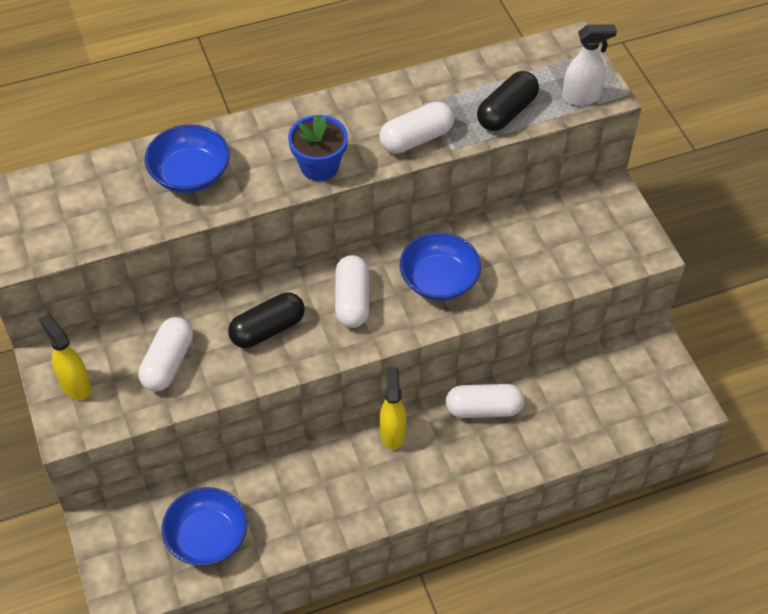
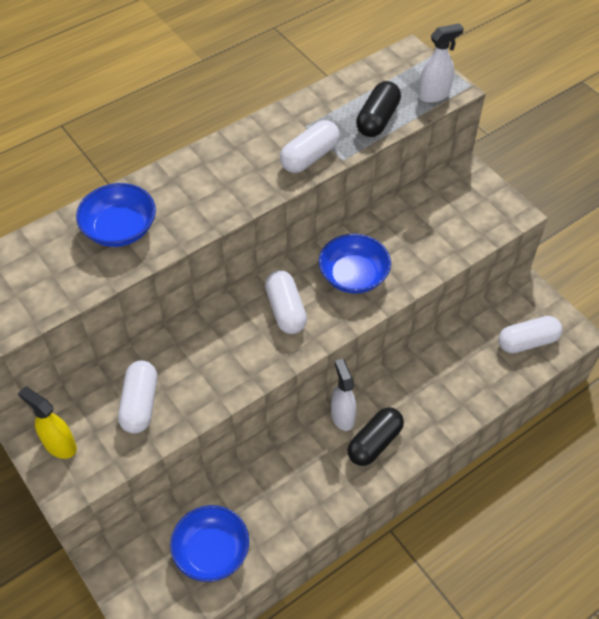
camera: 15 degrees left, 0 degrees up
black capsule [228,292,305,348] -> black capsule moved to [347,407,404,466]
blue flower pot [288,114,348,181] -> none
yellow spray bottle [380,367,406,449] -> white spray bottle [331,359,357,431]
white capsule [446,384,524,418] -> white capsule moved to [498,316,562,354]

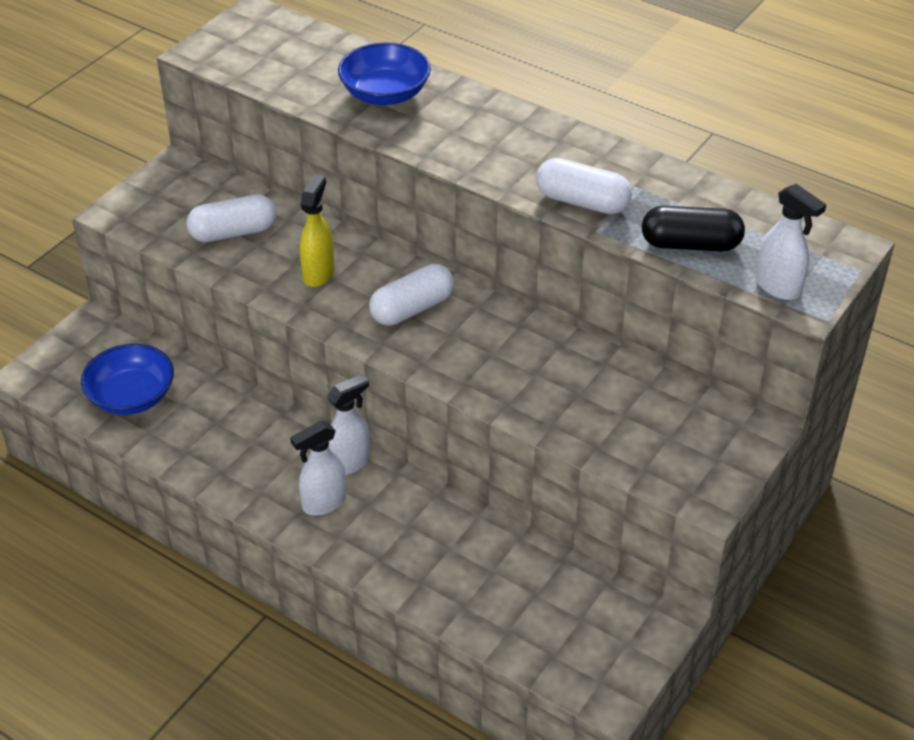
camera: 70 degrees right, 10 degrees down
yellow spray bottle [18,387,77,459] -> yellow spray bottle moved to [300,175,334,287]
blue bowl [319,234,391,293] -> none
black capsule [347,407,404,466] -> white spray bottle [290,421,346,515]
white capsule [498,316,562,354] -> none

